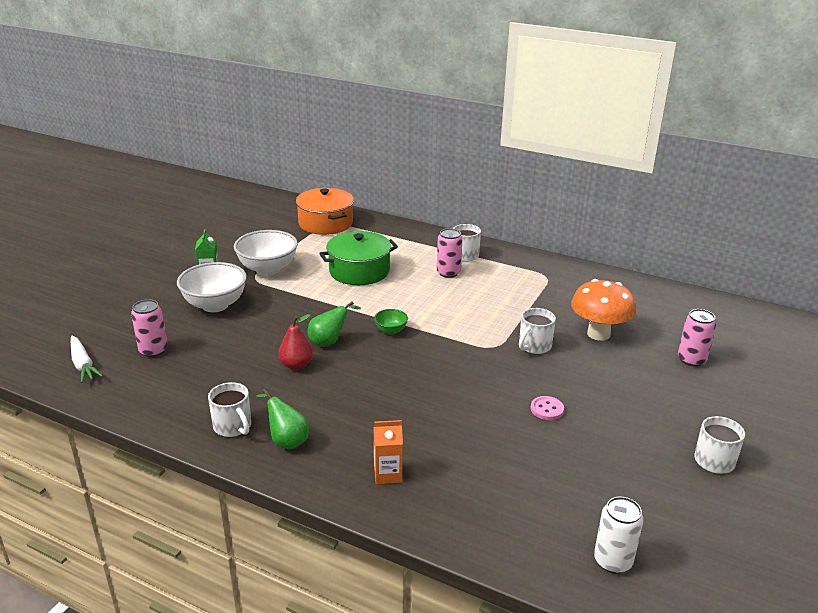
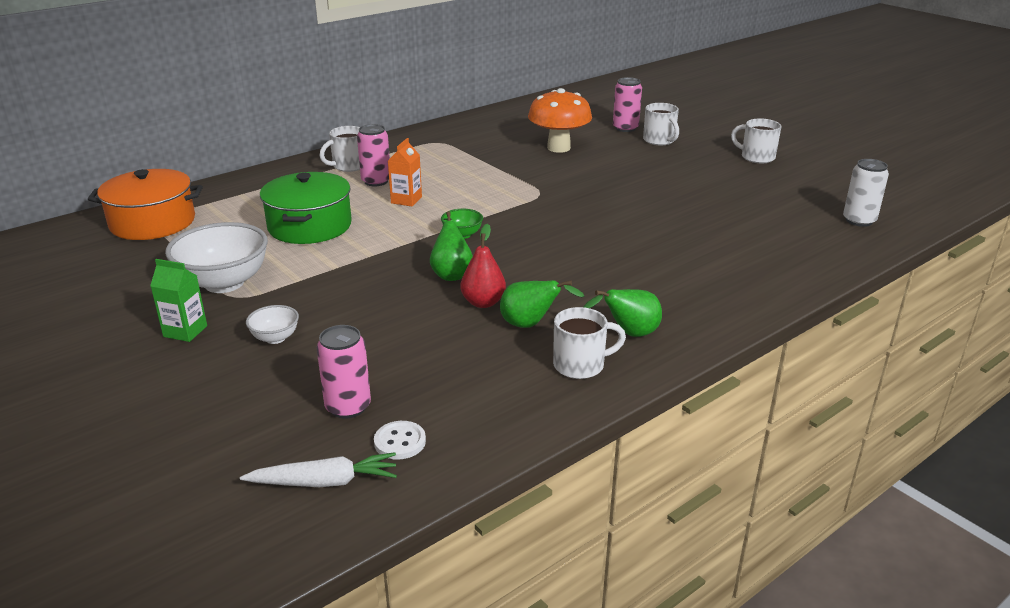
camera: 65 degrees left, 0 degrees up
white bowl [177,262,247,312] -> white bowl [246,305,299,344], size x0.48
orange carton [374,420,403,484] -> orange carton moved to [388,138,422,207]
white mug [519,308,556,354] -> white mug moved to [643,103,679,145]
pink button [530,396,564,420] -> none
none -> white button [374,421,426,460]
none -> green pear [500,280,585,328]

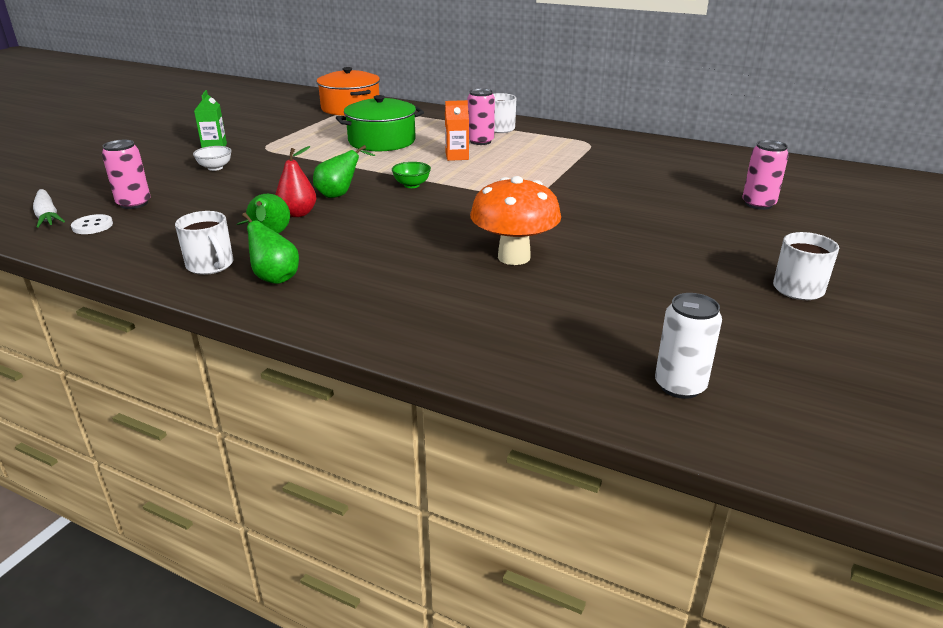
camera: 65 degrees right, 0 degrees up
white bowl [165,222,268,293] -> none
orange mushroom [528,88,592,153] -> orange mushroom moved to [470,176,561,265]
white mug [643,103,679,145] -> none

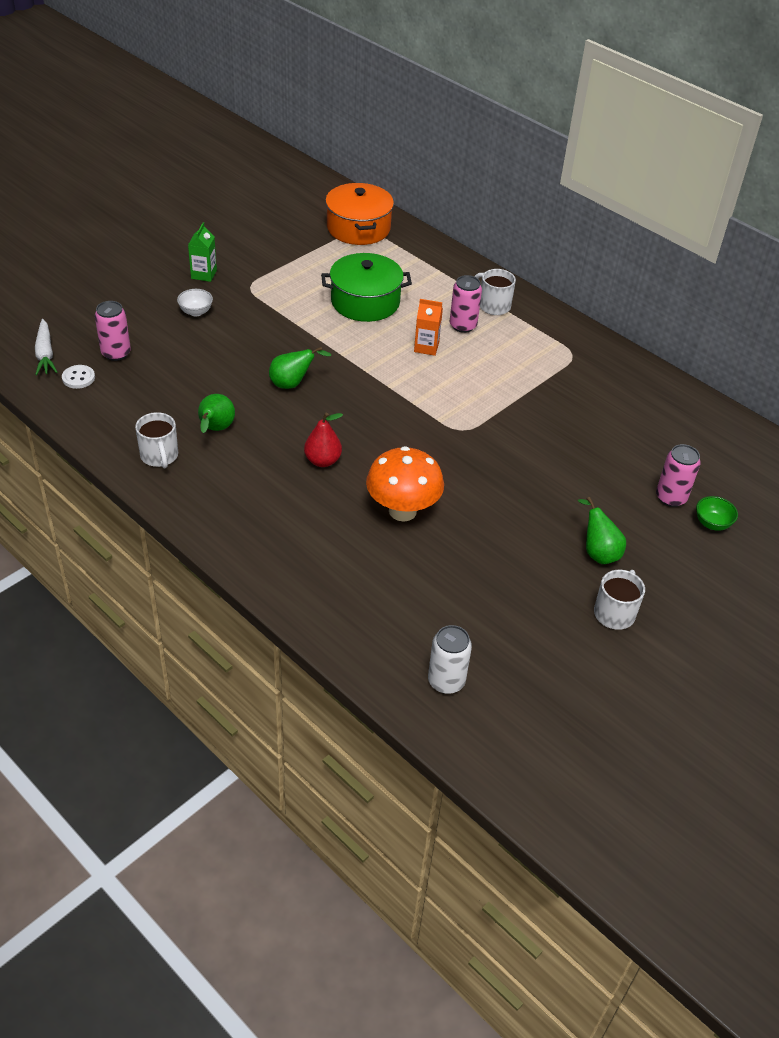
camera: 15 degrees right, 15 degrees up
green pear [236,213,299,284] -> green pear moved to [578,497,626,564]
red pear [276,146,317,217] -> red pear moved to [304,413,343,467]
green bowl [392,162,431,188] -> green bowl moved to [696,496,738,531]

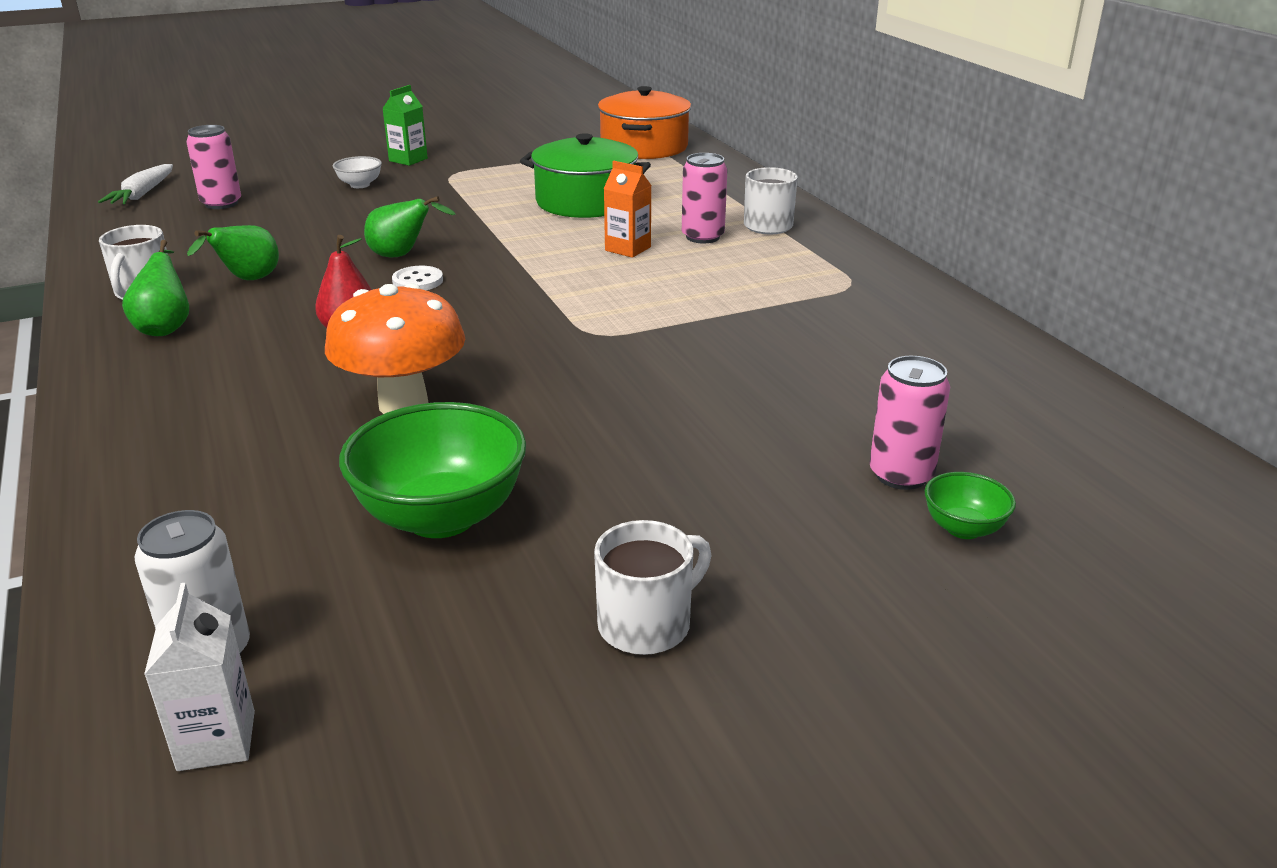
camera: 25 degrees right, 15 degrees down
white button [62,365,95,389] -> white button moved to [392,266,443,290]
green pear [578,497,626,564] -> green pear moved to [122,240,189,336]
none -> white carton [144,583,255,771]
none -> green bowl [339,402,526,538]

